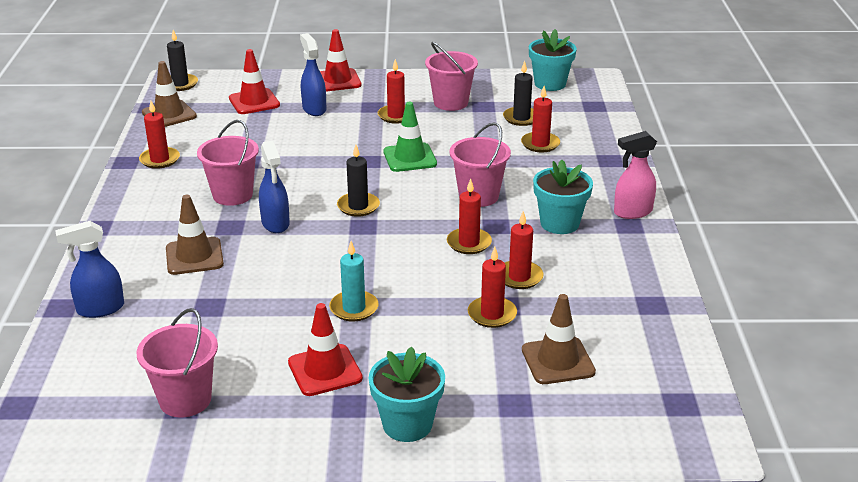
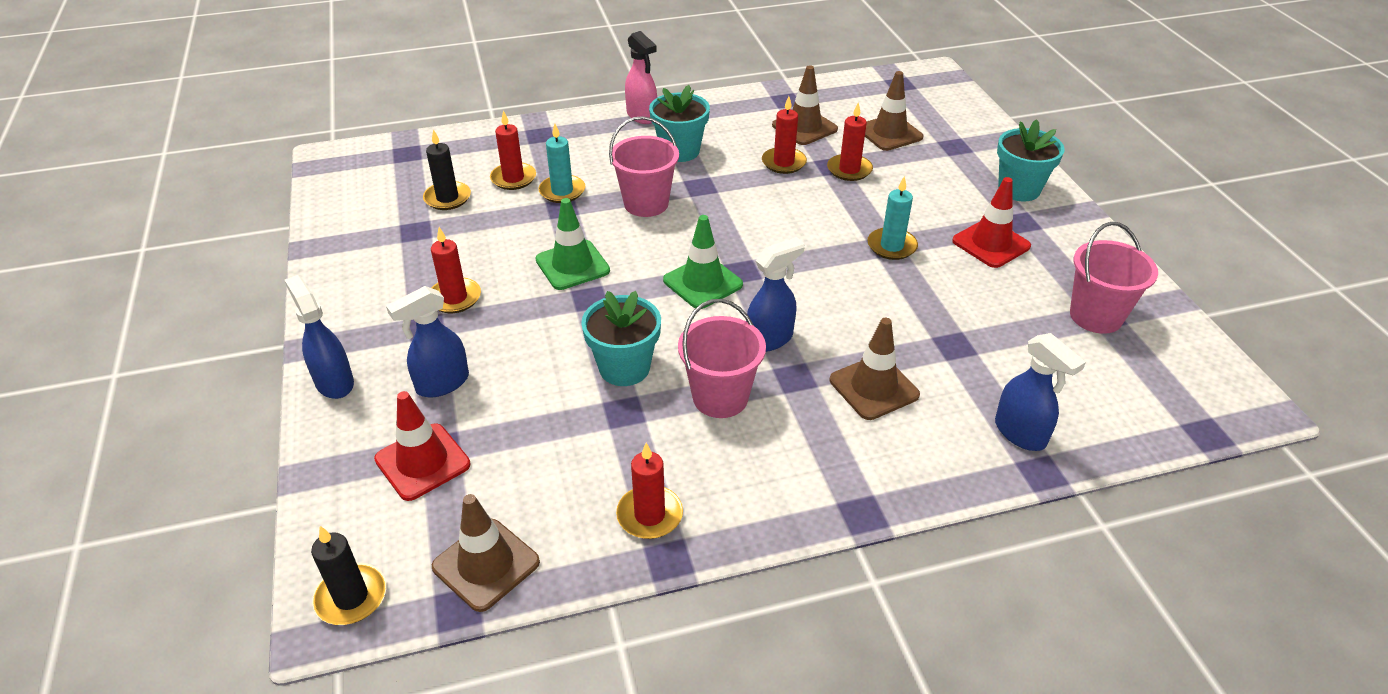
camera: 105 degrees left, 10 degrees up
red traffic cone [320,29,362,91] -> blue spray bottle [285,275,354,399]
black candle [337,145,380,217] -> green traffic cone [663,215,743,309]
pink bucket [425,42,478,111] -> none
red candle [447,179,492,254] -> none
turquoise flower pot [529,29,577,91] -> turquoise flower pot moved to [581,291,661,386]
none -> turquoise candle [538,124,585,203]
none -> brown traffic cone [772,65,838,145]

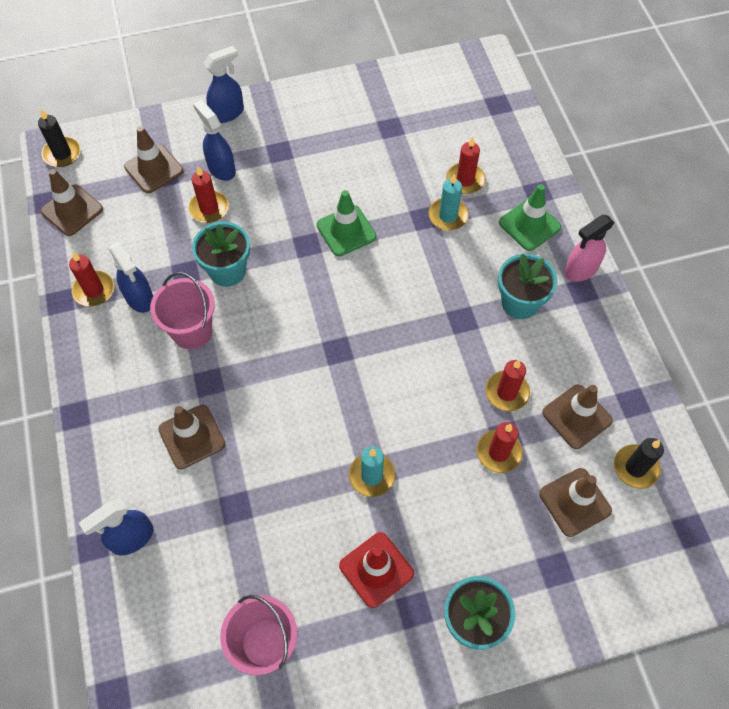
camera: 90 degrees right, 20 degrees up
red traffic cone [374,391,471,501] -> brown traffic cone [124,126,184,193]
black candle [423,129,471,210] -> black candle moved to [614,438,664,489]
red candle [431,227,481,313] -> red candle moved to [189,167,229,223]
pink bucket [609,116,679,217] -> none
green traffic cone [663,215,743,309] -> green traffic cone moved to [499,184,561,251]
blue spray bottle [747,237,805,352] -> blue spray bottle moved to [109,242,153,313]

